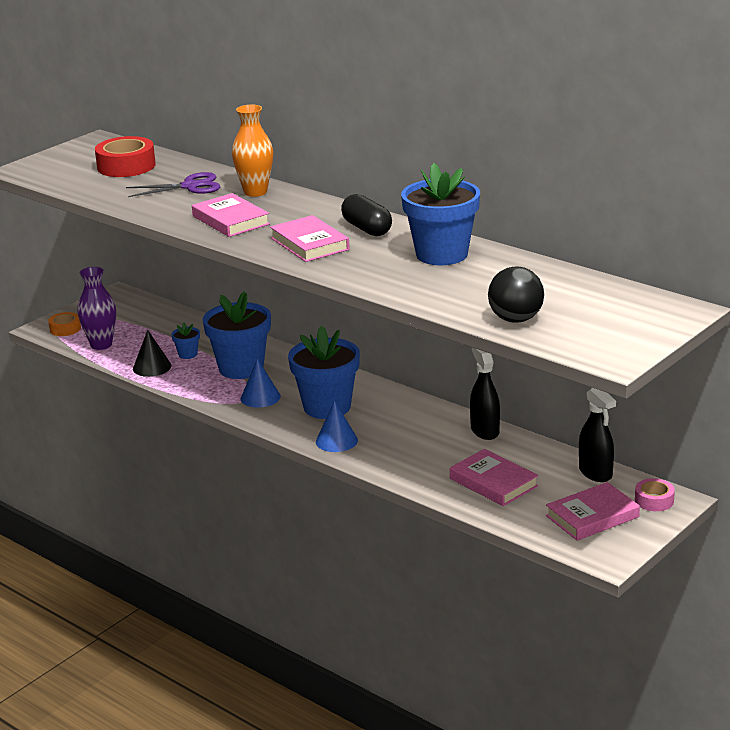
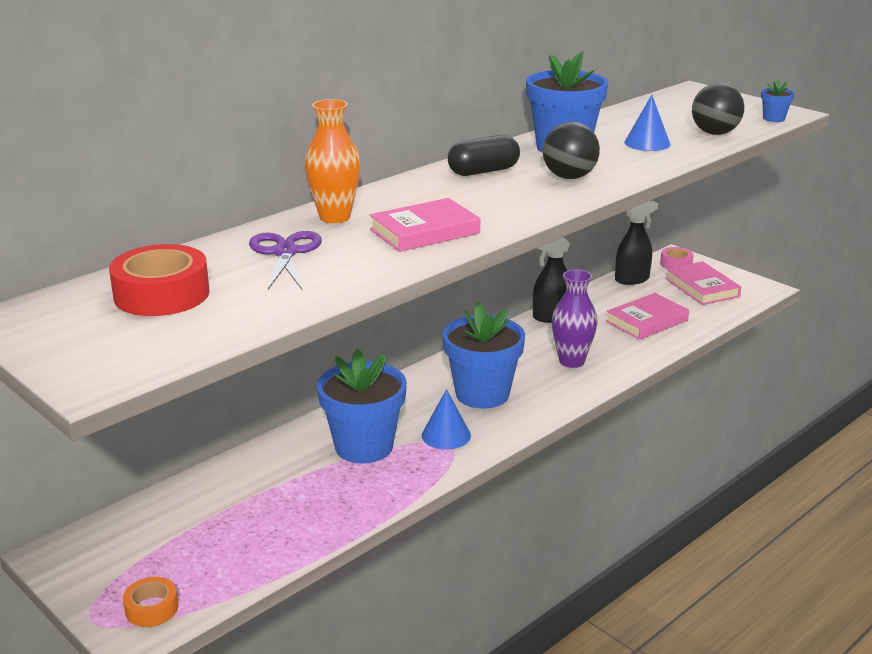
camera: 85 degrees left, 0 degrees up
purple vase [77,267,116,350] -> purple vase moved to [552,269,597,368]
black cone [133,330,171,377] -> none
blue flower pot [172,322,200,359] -> blue flower pot moved to [761,80,795,122]
pink book [270,215,350,262] -> none
blue cone [316,401,358,452] -> blue cone moved to [624,95,671,151]
none -> black ball [543,122,600,179]

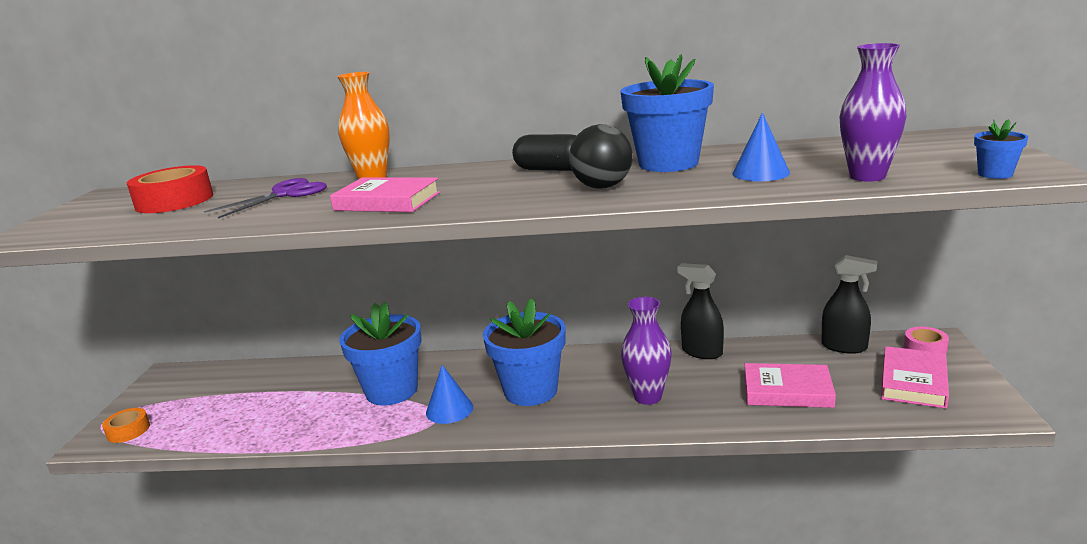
camera: 50 degrees right, 5 degrees down
black ball [692,83,744,135] -> purple vase [840,43,906,182]

